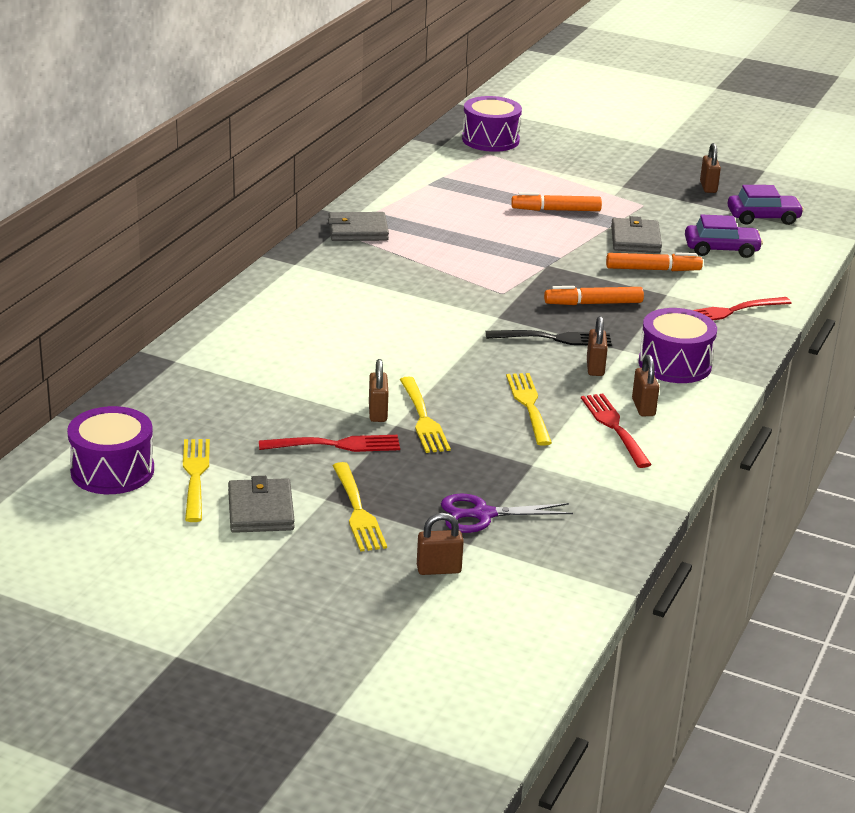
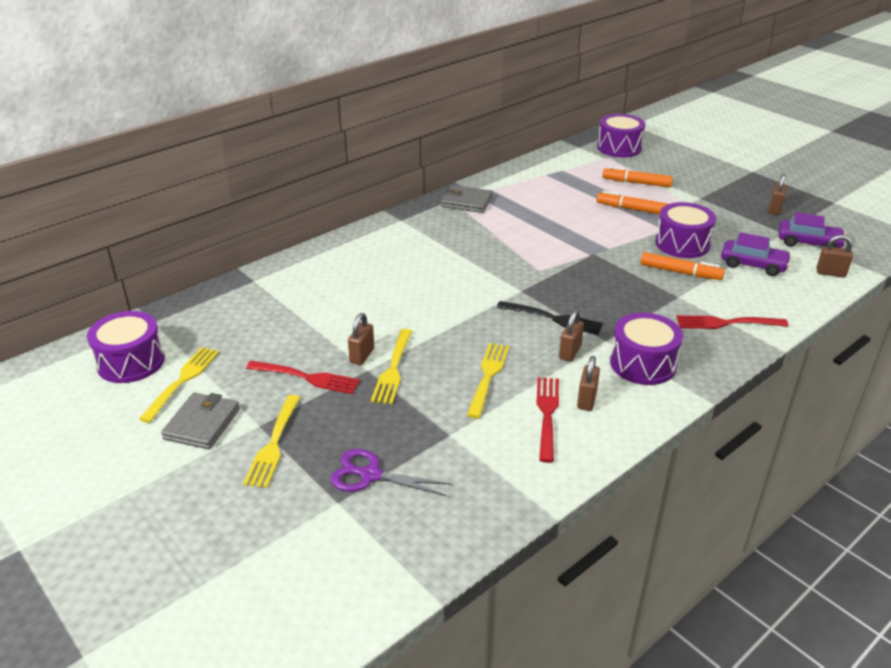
camera: 25 degrees right, 5 degrees up
brown padlock [417,513,464,575] -> brown padlock moved to [817,235,853,277]
orange marker [544,286,644,305] -> orange marker moved to [602,166,673,187]
grey wallet [611,216,662,253] -> purple drum [655,202,716,258]

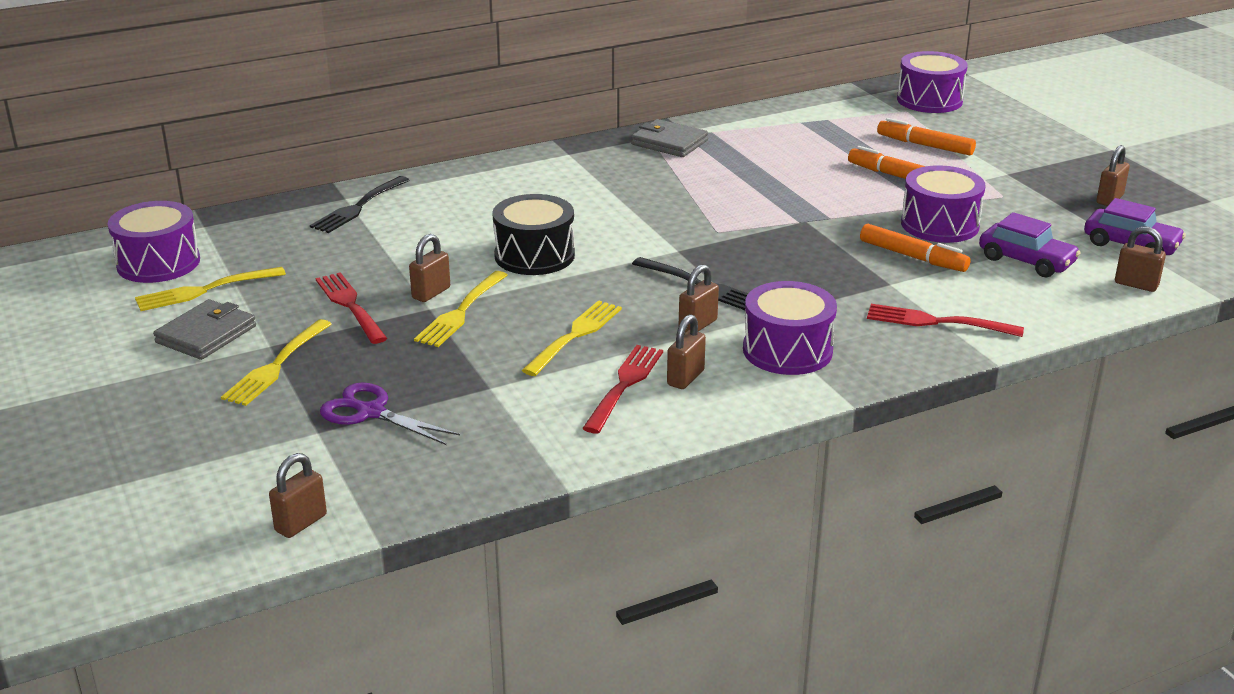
camera: 15 degrees right, 5 degrees down
yellow fork [139,347,219,423] -> yellow fork turned 150 degrees counterclockwise [135,267,286,311]
red fork [246,361,360,394] -> red fork turned 150 degrees counterclockwise [316,272,388,344]
none -> brown padlock [269,453,327,538]
none -> black fork [310,176,410,233]
none -> black drum [492,194,575,275]

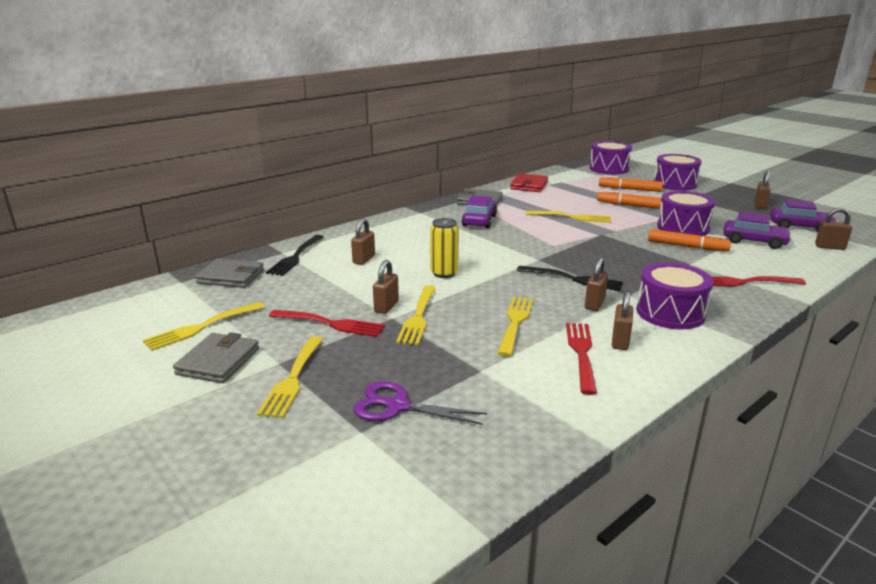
camera: 15 degrees left, 5 degrees down
purple drum [108,201,200,283] -> purple drum moved to [654,154,702,191]
brown padlock [269,453,327,538] -> brown padlock moved to [351,218,375,265]
red fork [316,272,388,344] -> red fork turned 150 degrees clockwise [269,310,385,337]
black drum [492,194,575,275] -> yellow can [430,218,459,278]
none -> grey wallet [195,258,264,288]
none -> purple car [462,195,497,228]
none -> red wallet [510,173,548,192]
none -> yellow fork [526,211,611,223]

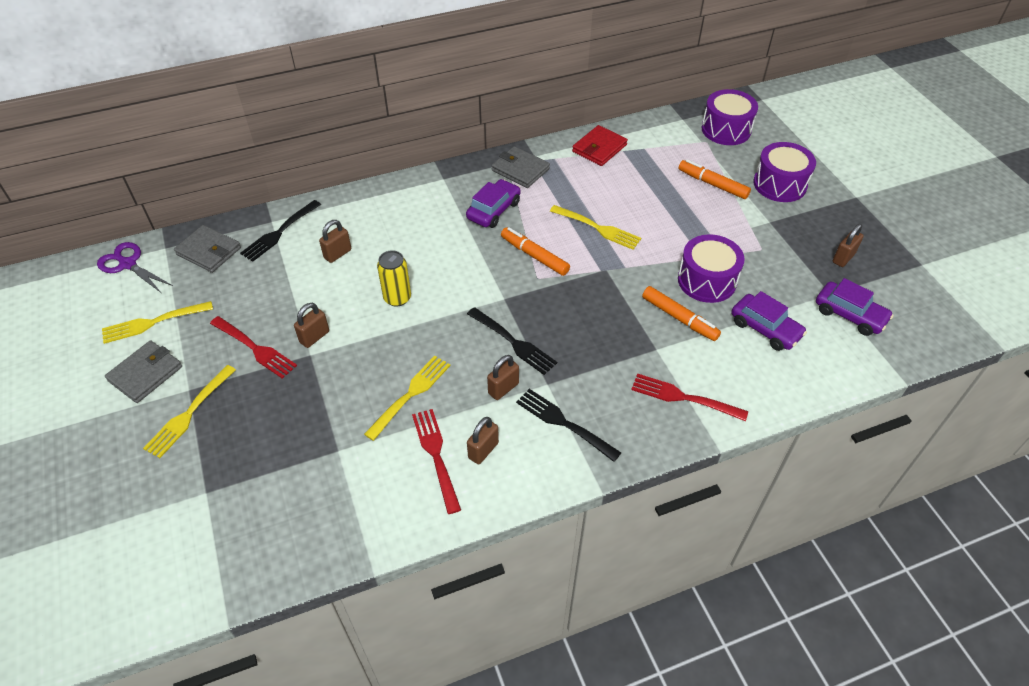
camera: 20 degrees right, 25 degrees up
purple scissors [353,381,487,425] -> purple scissors moved to [97,242,173,293]
yellow fork [396,285,436,345] -> none
red fork [566,323,597,395] -> red fork turned 45 degrees counterclockwise [412,409,461,514]
orange marker [597,190,661,209] -> orange marker moved to [501,227,570,276]
purple drum [636,263,713,329] -> black fork [516,389,621,462]
brown padlock [815,208,852,250] -> none

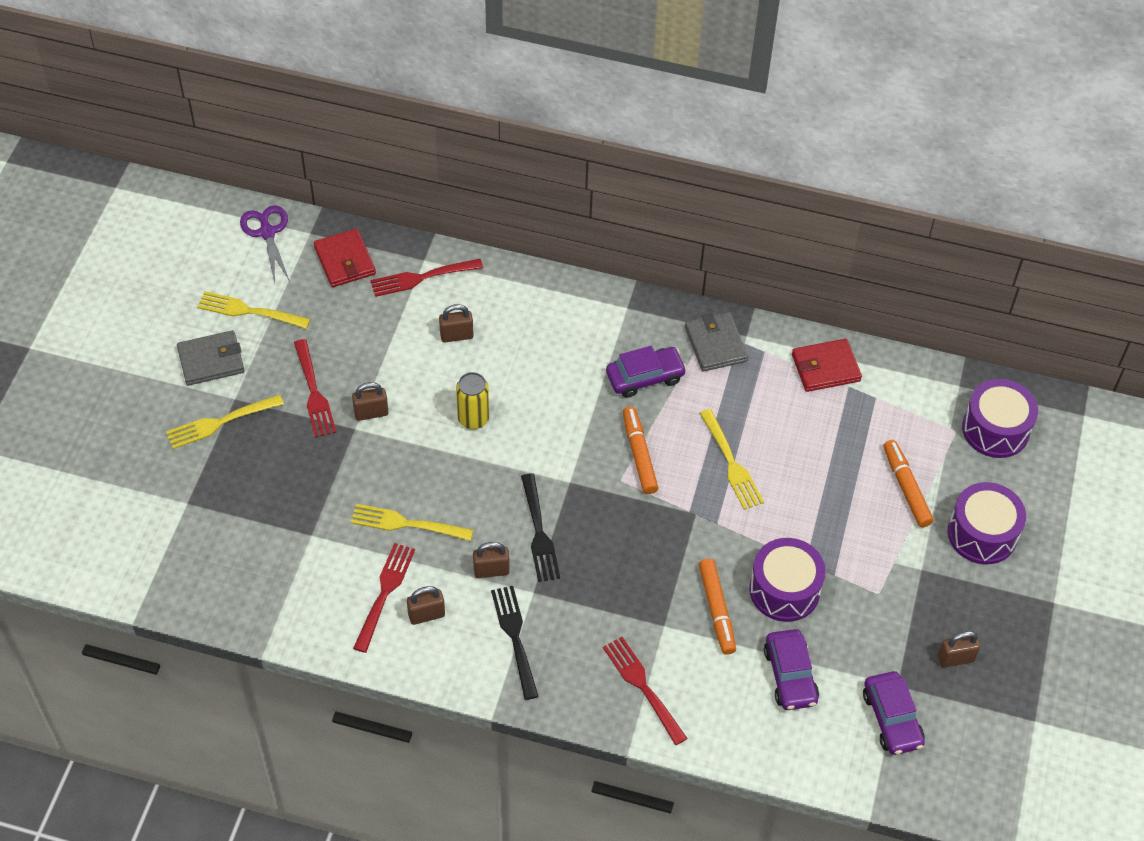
camera: 35 degrees right, 5 degrees up
grey wallet [174,225,241,273] -> red wallet [314,229,376,287]
black fork [240,200,321,262] -> red fork [370,259,483,297]
yellow fork [364,356,450,441] -> yellow fork turned 150 degrees counterclockwise [351,504,473,541]

